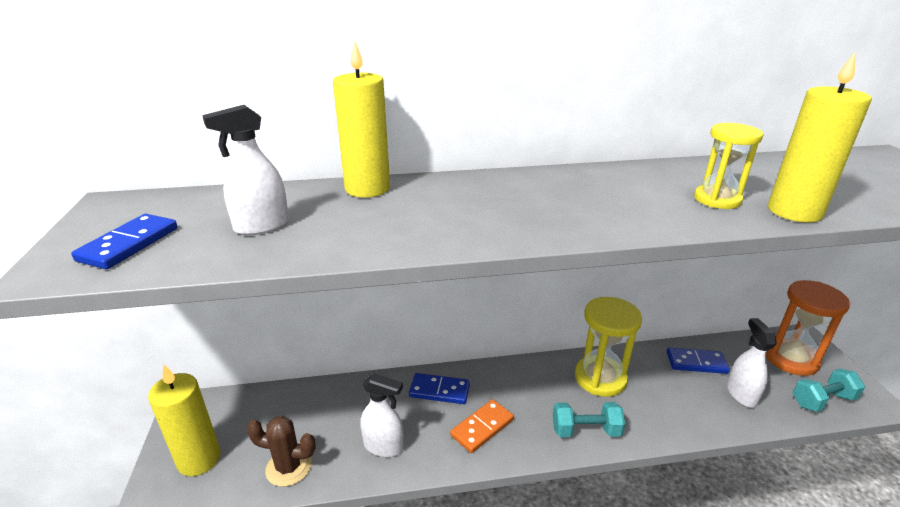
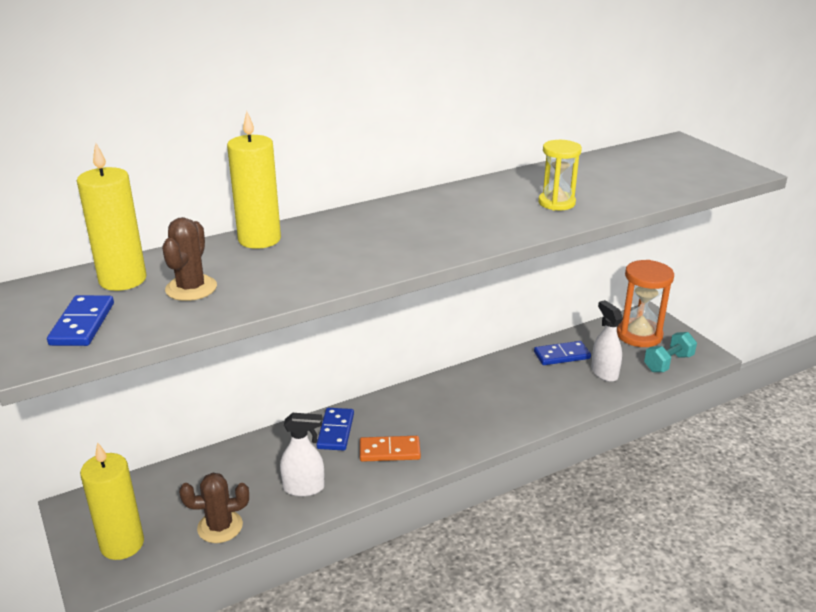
camera: 20 degrees left, 0 degrees up
white spray bottle [202,105,289,235] -> brown cactus [162,217,217,301]
blue domino [409,373,470,404] -> blue domino turned 75 degrees counterclockwise [317,408,354,451]
orange domino [450,399,514,453] -> orange domino turned 60 degrees clockwise [360,436,421,462]
turquoise dumbbell [553,402,625,437] -> none
yellow hourglass [575,297,642,397] -> none
yellow candle [768,52,872,223] -> yellow candle moved to [77,143,147,291]

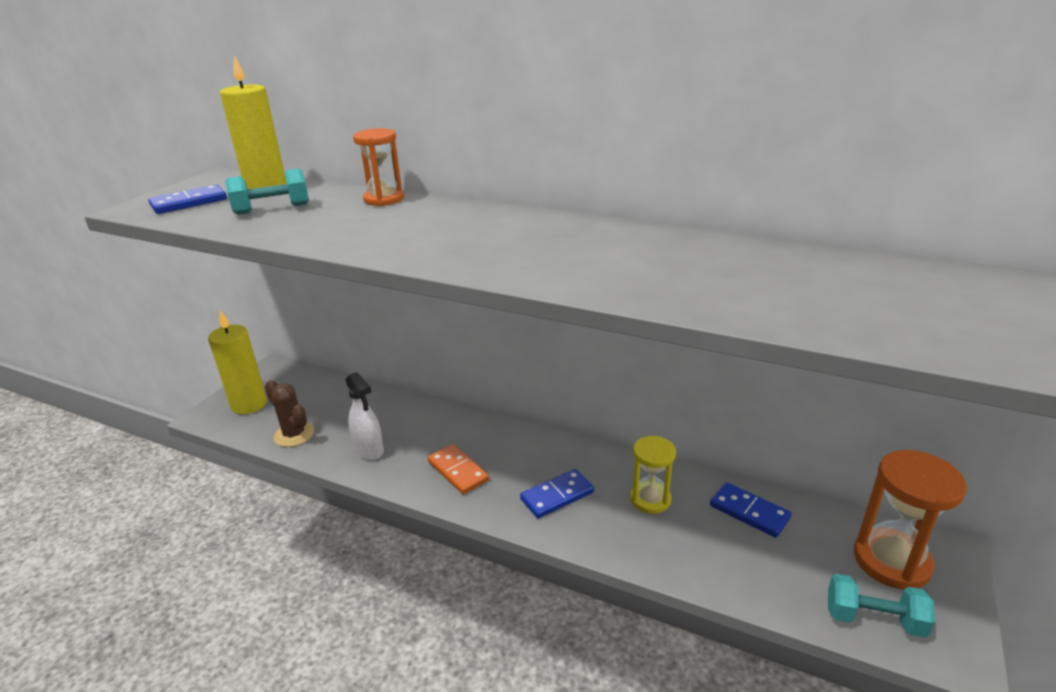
camera: 55 degrees right, 0 degrees up
brown cactus [162,217,217,301] -> turquoise dumbbell [225,168,309,215]
yellow candle [227,111,281,249] -> orange hourglass [353,128,404,206]
blue domino [317,408,354,451] -> blue domino moved to [520,469,594,519]
yellow hourglass [538,140,582,210] -> yellow hourglass moved to [630,436,676,514]
white spray bottle [591,300,623,382] -> none

